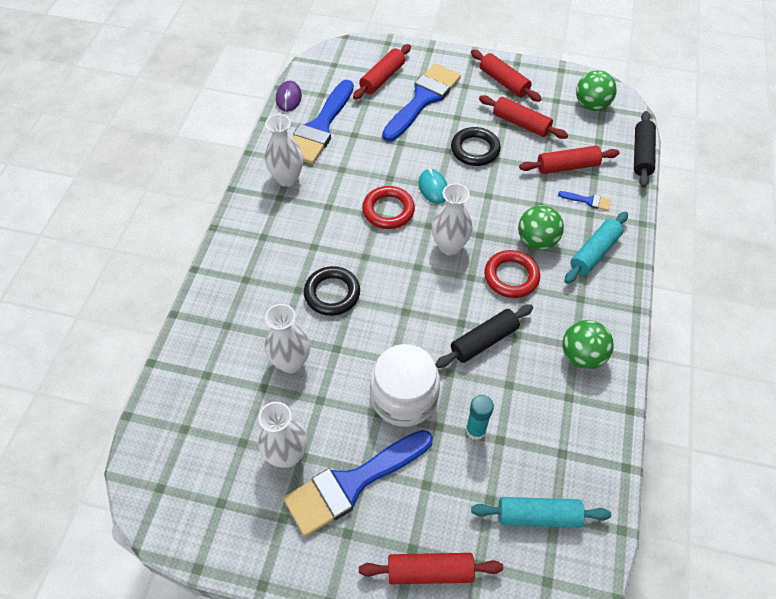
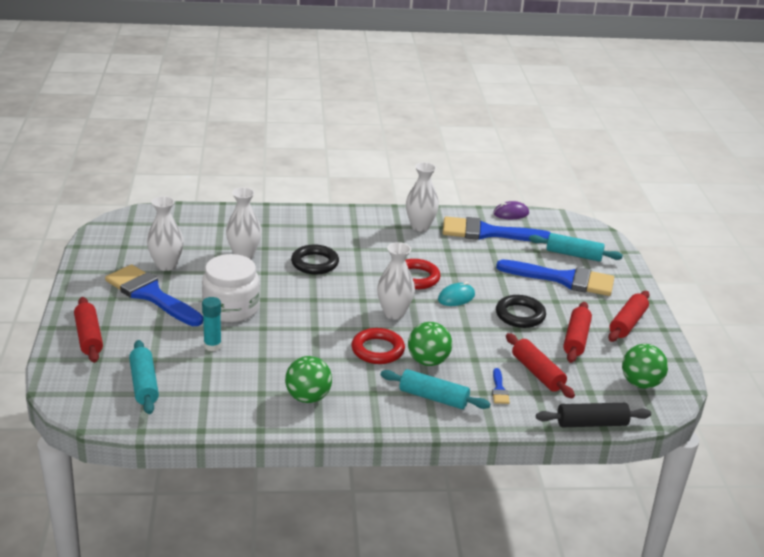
camera: 70 degrees right, 25 degrees down
red rolling pin [353,44,411,100] -> turquoise rolling pin [529,233,623,262]
black rolling pin [435,304,533,368] -> none

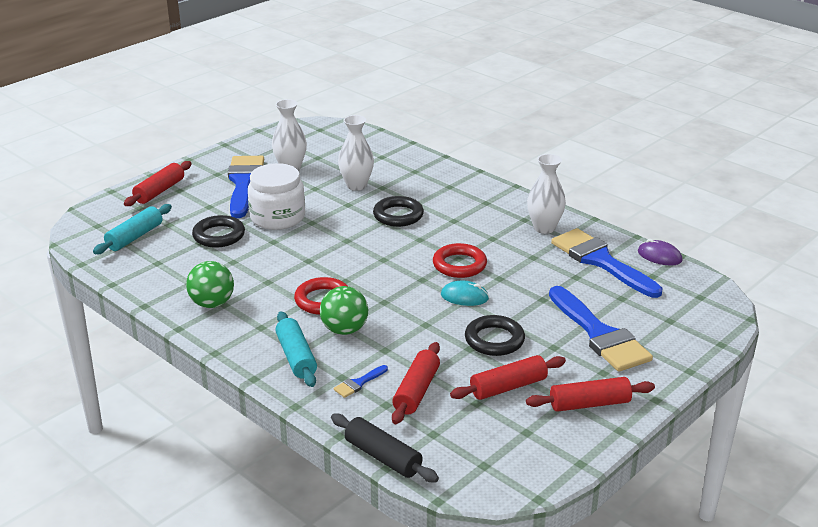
camera: 50 degrees right, 0 degrees up
turquoise glue stick [202,297,222,351] -> black ring [192,215,245,248]
white vase [377,242,415,320] -> none
turquoise rolling pin [529,233,623,262] -> none
green ball [622,344,668,389] -> none

